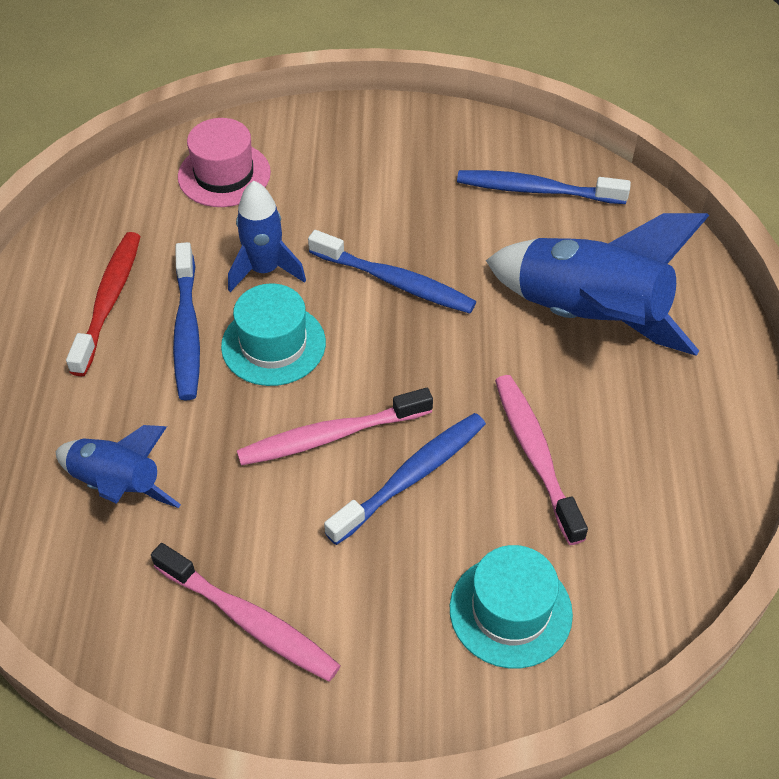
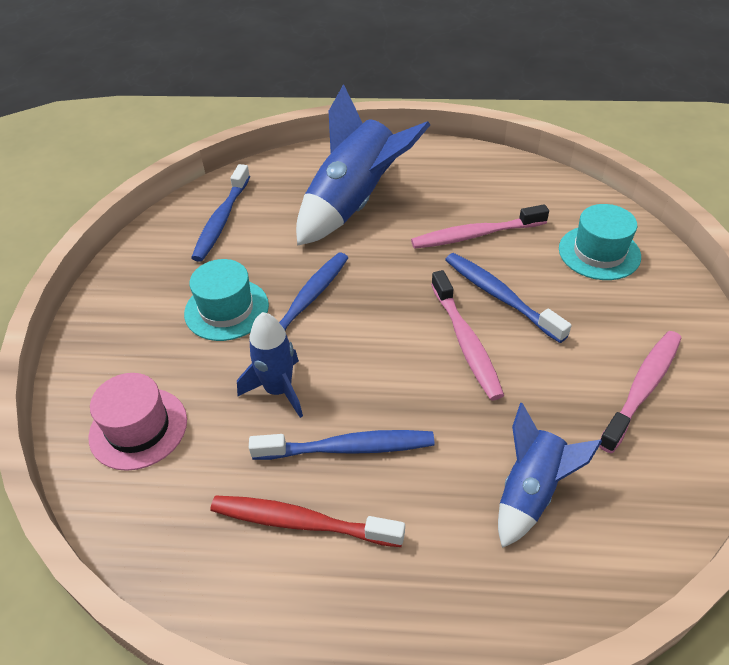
camera: 85 degrees left, 5 degrees down
turquoise hat [221,284,326,386] -> turquoise hat moved to [184,259,269,341]

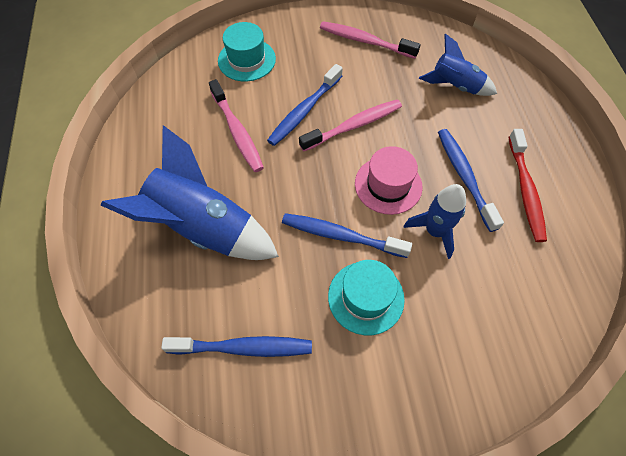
camera: 105 degrees left, 15 degrees up
pink hat [88,373,187,471] -> pink hat moved to [355,146,423,215]

